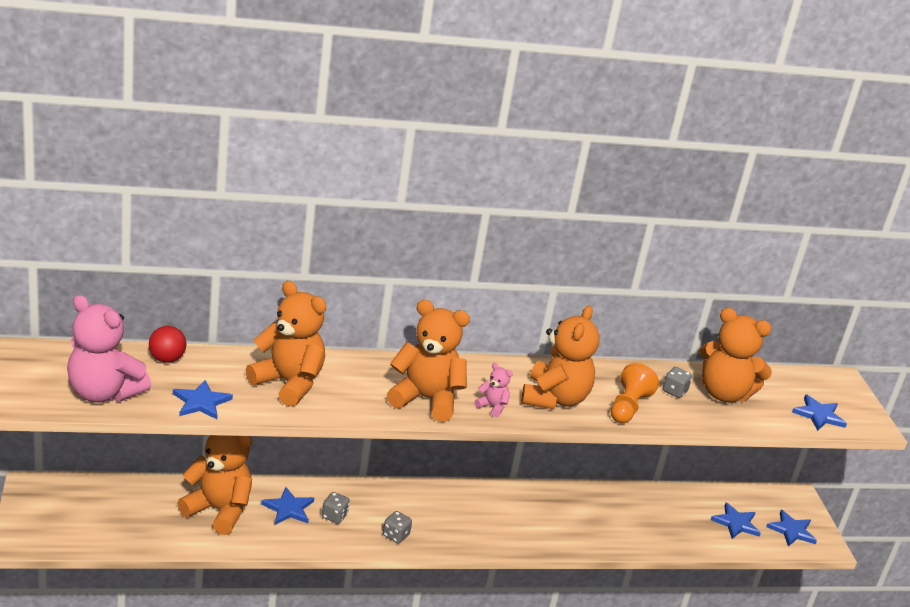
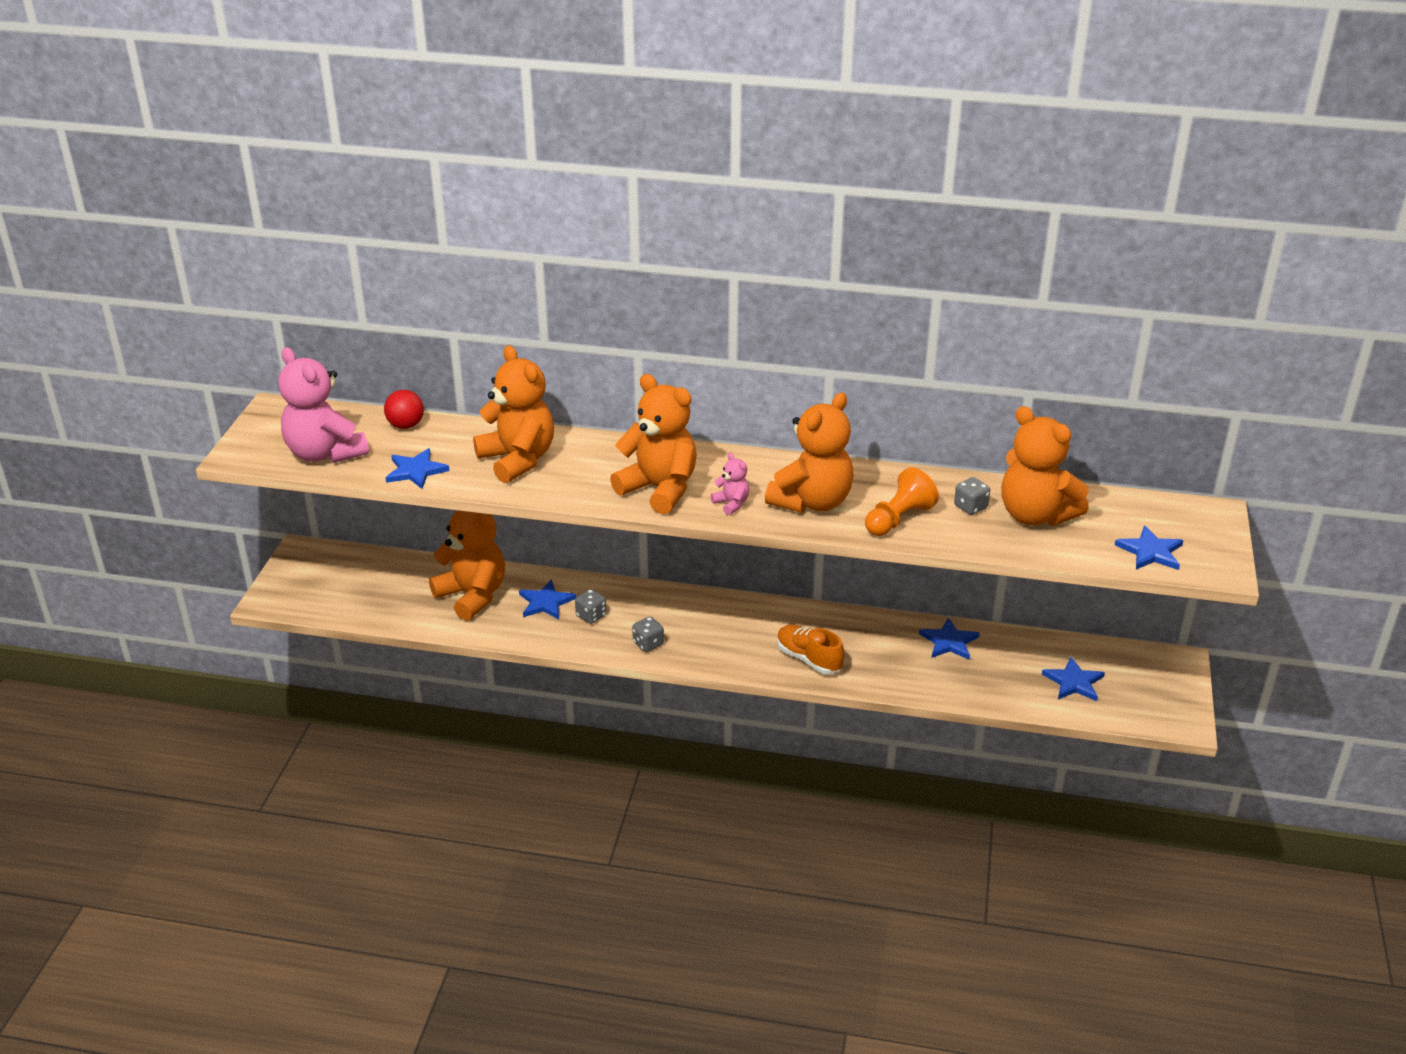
camera: 25 degrees right, 5 degrees up
blue star [766,510,817,547] -> blue star moved to [919,617,980,660]
none -> orange shoe [777,625,844,674]

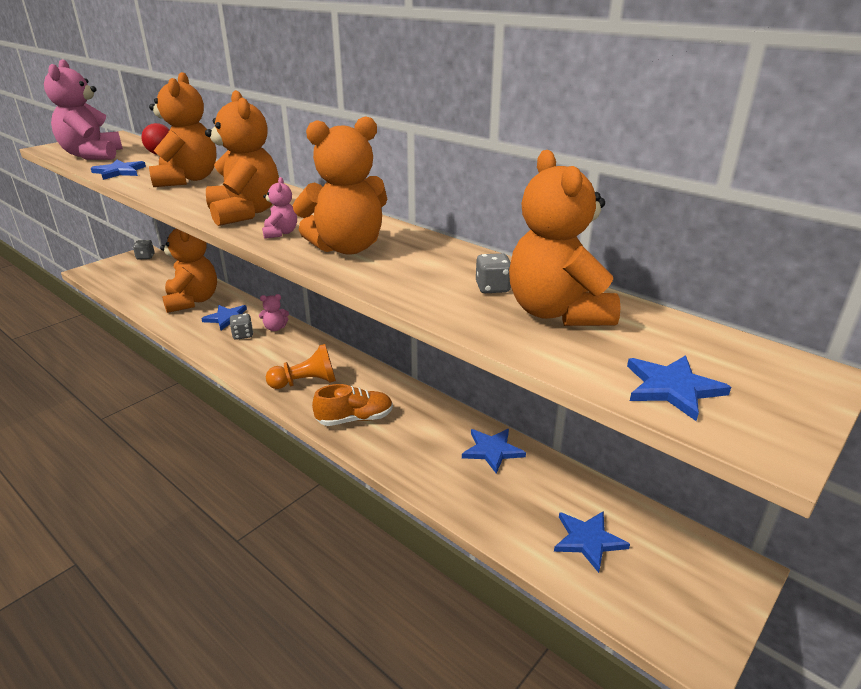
camera: 30 degrees right, 5 degrees down
grey dice [632,617,664,652] -> grey dice moved to [133,240,155,260]
orange shoe [777,625,844,674] -> orange shoe turned 90 degrees clockwise [312,384,393,426]
orange pawn [865,467,939,536] -> orange pawn moved to [266,344,336,389]
none -> pink teddy bear [259,294,289,331]

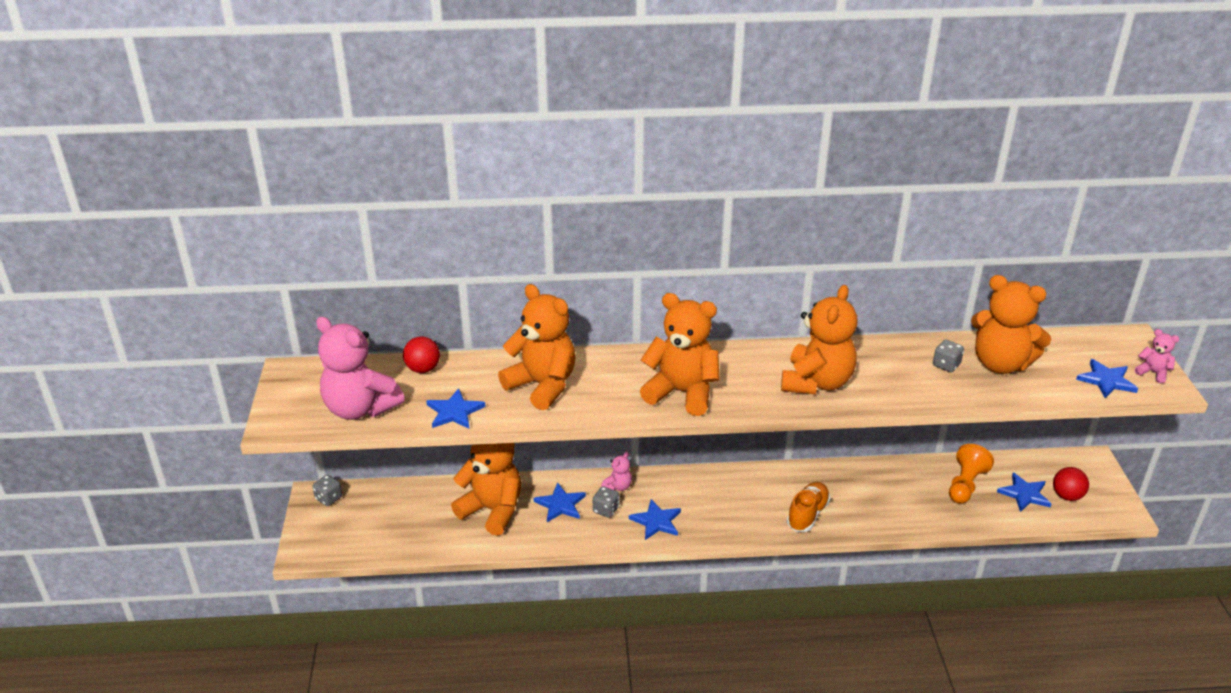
camera: 45 degrees left, 5 degrees up
pink teddy bear [262,177,297,239] -> pink teddy bear moved to [1135,329,1179,383]
orange pawn [266,344,336,389] -> orange pawn moved to [949,444,994,504]
blue star [462,429,526,474] -> blue star moved to [629,499,681,540]
none -> red ball [1053,467,1089,501]

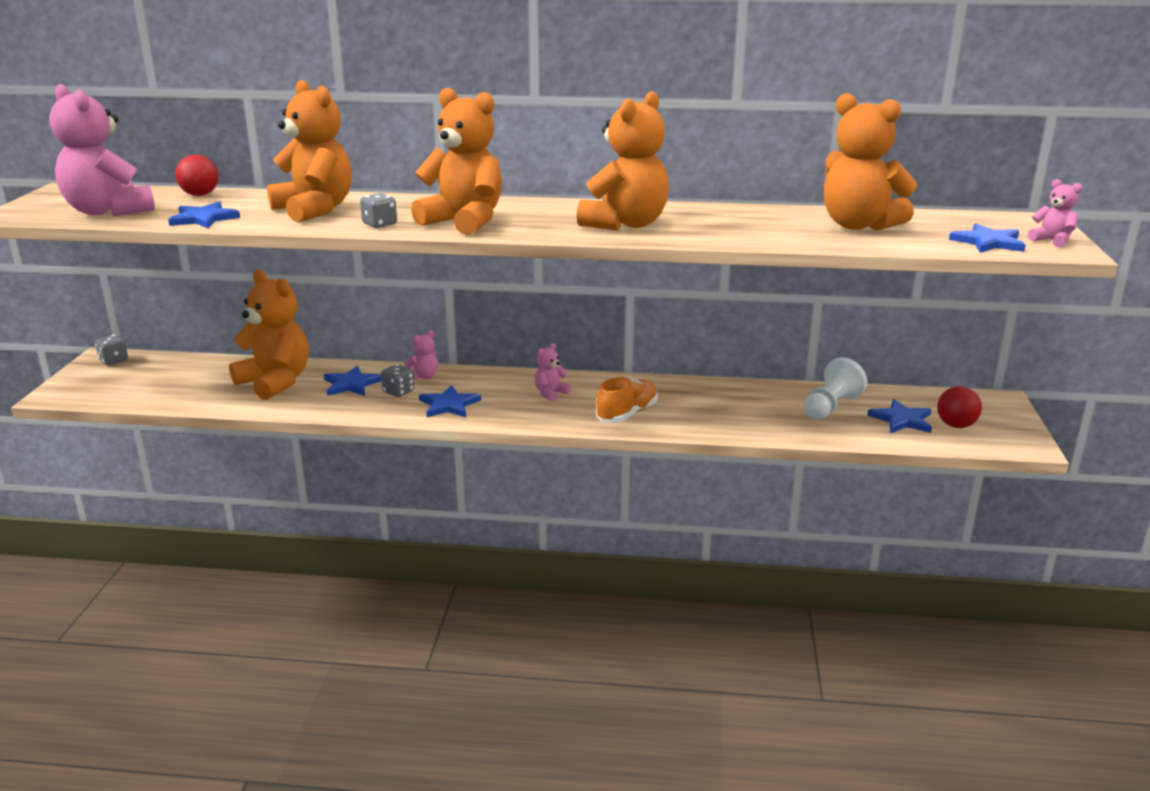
camera: 10 degrees right, 10 degrees down
grey dice [933,340,964,372] -> grey dice moved to [360,193,397,228]
orange pawn [949,444,994,504] -> white pawn [804,357,867,420]
none -> pink teddy bear [535,343,571,402]

